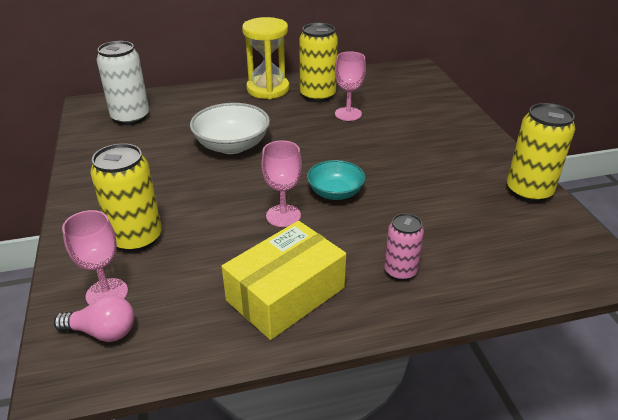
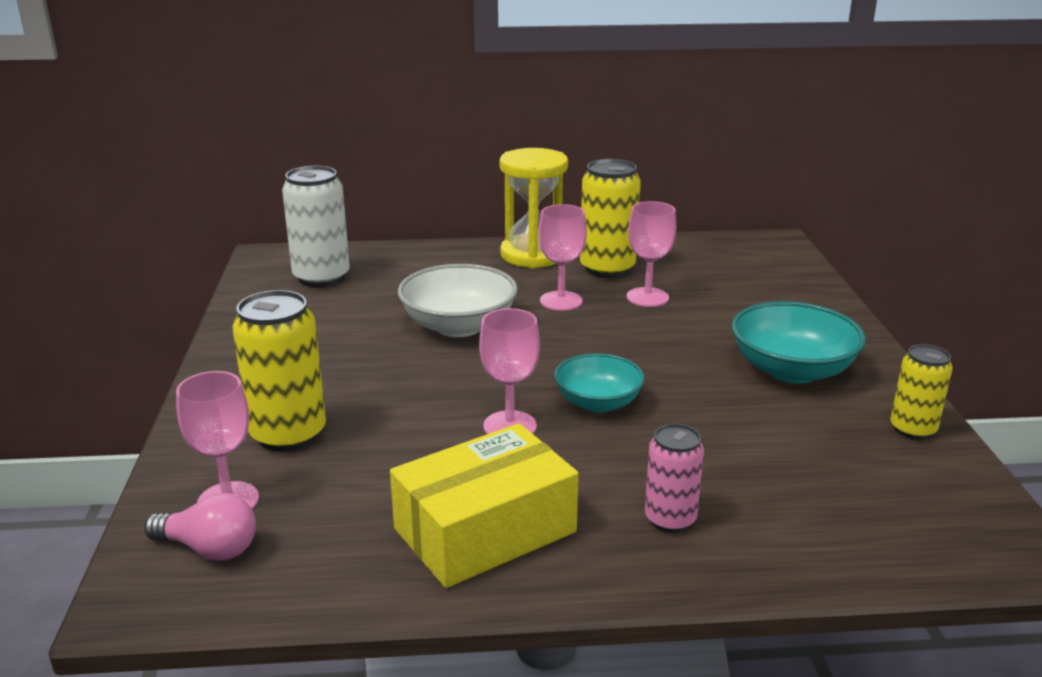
camera: 10 degrees right, 10 degrees down
yellow can [507,103,575,203] -> yellow can [890,344,953,440], size x0.61
none -> pink goblet [539,204,587,311]
none -> turquoise bowl [732,301,866,384]

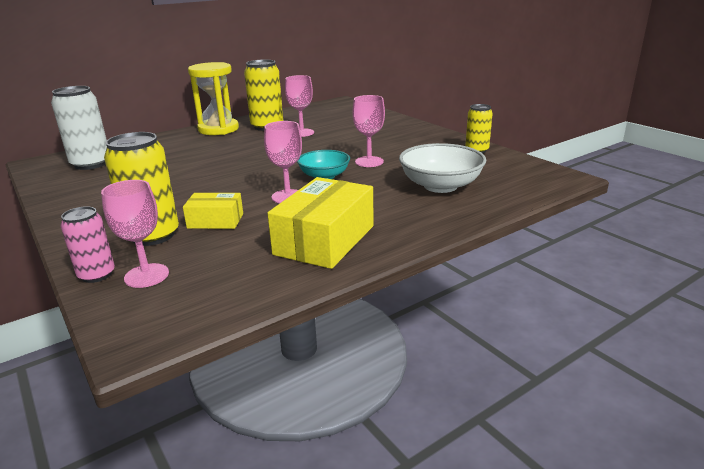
camera: 30 degrees left, 0 degrees up
pink light bulb [144,493,256,561] -> none
white bowl [398,264,518,337] -> white bowl moved to [399,143,486,193]
pink goblet [539,204,587,311] -> pink goblet moved to [353,95,385,167]
pink can [645,424,704,533] -> pink can moved to [61,206,115,283]
turquoise bowl [732,301,866,384] -> none
none -> yellow box [183,193,243,229]

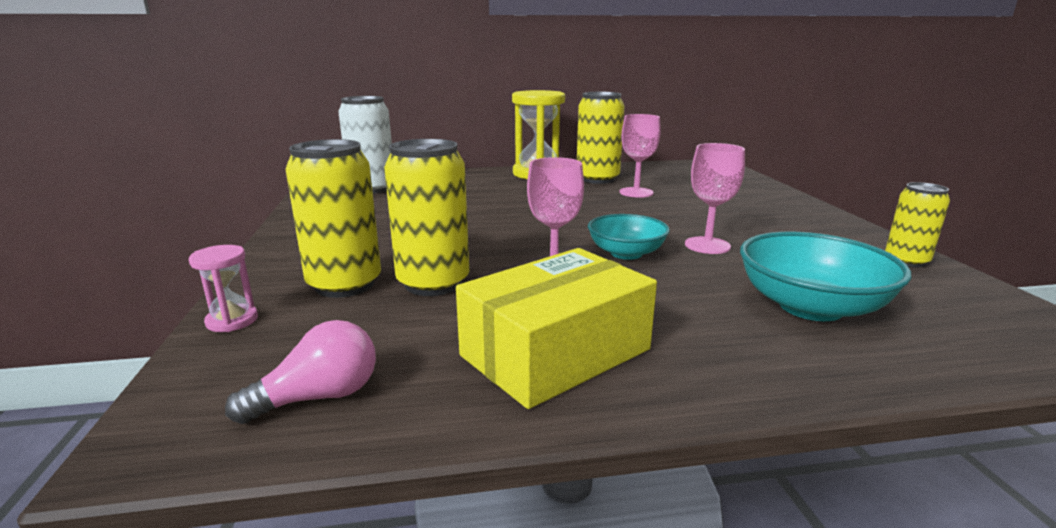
camera: 25 degrees right, 5 degrees down
pink can [61,206,115,283] -> pink hourglass [189,245,258,332]
pink goblet [101,180,169,288] -> none
yellow box [183,193,243,229] -> yellow can [384,139,469,296]
white bowl [399,143,486,193] -> turquoise bowl [740,232,911,321]
none -> pink light bulb [225,320,376,424]

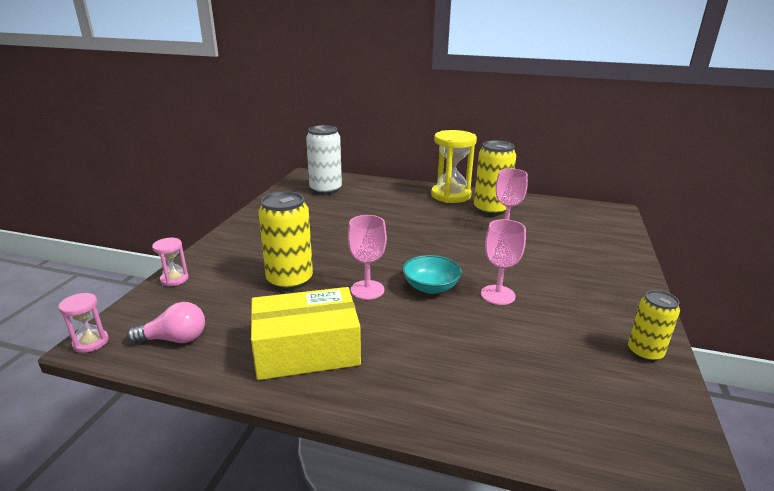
camera: 25 degrees right, 5 degrees up
yellow can [286,139,381,298] -> none
turquoise bowl [740,232,911,321] -> none
none -> pink hourglass [58,293,109,353]

